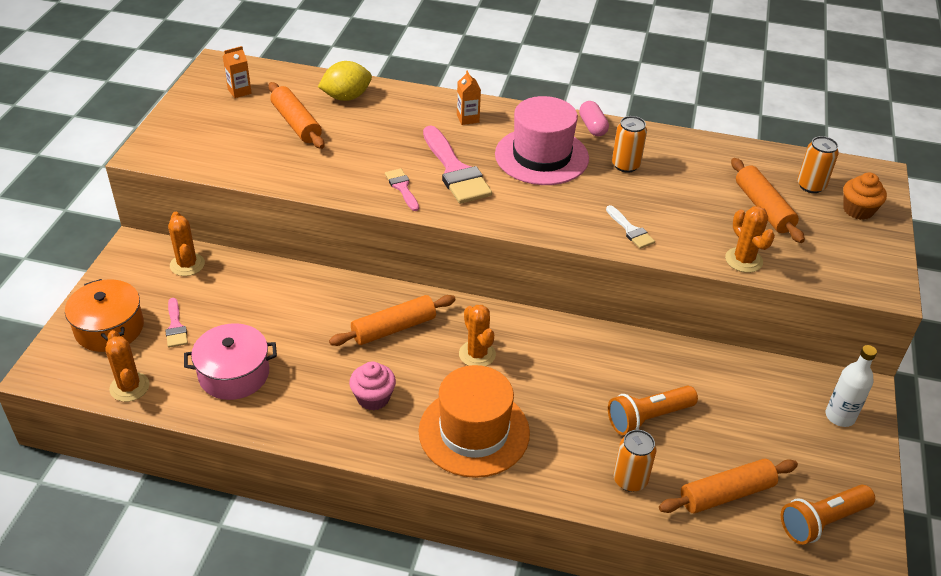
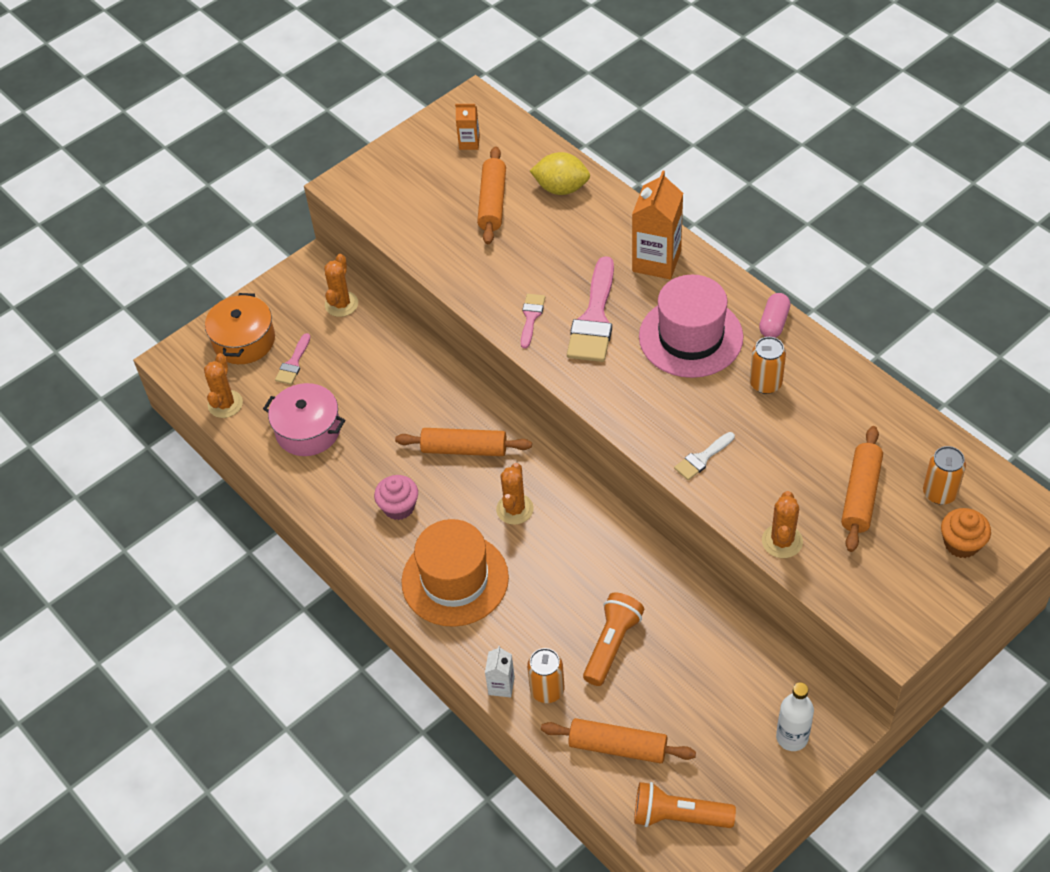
camera: 40 degrees right, 10 degrees up
orange carton [457,71,481,125] -> orange carton [632,170,683,279], size x1.93
white brush [606,205,655,249] -> white brush turned 45 degrees clockwise [674,432,735,480]
orange flashlight [608,386,698,435] -> orange flashlight turned 105 degrees clockwise [583,592,644,686]
none -> white carton [485,646,515,697]

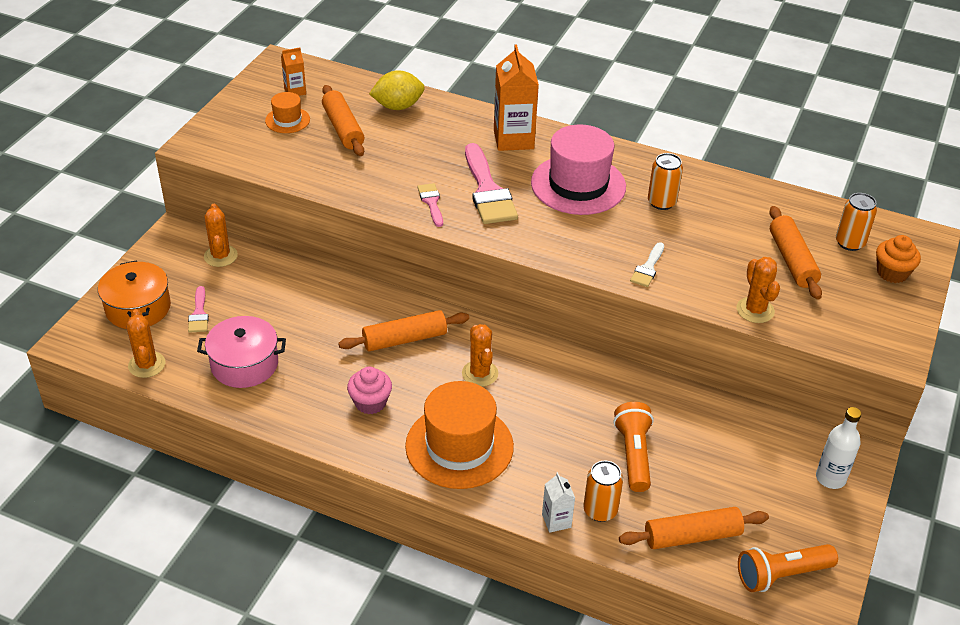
camera: 30 degrees left, 10 degrees down
pink capsule [759,293,791,338] -> none
none -> orange hat [265,92,310,133]

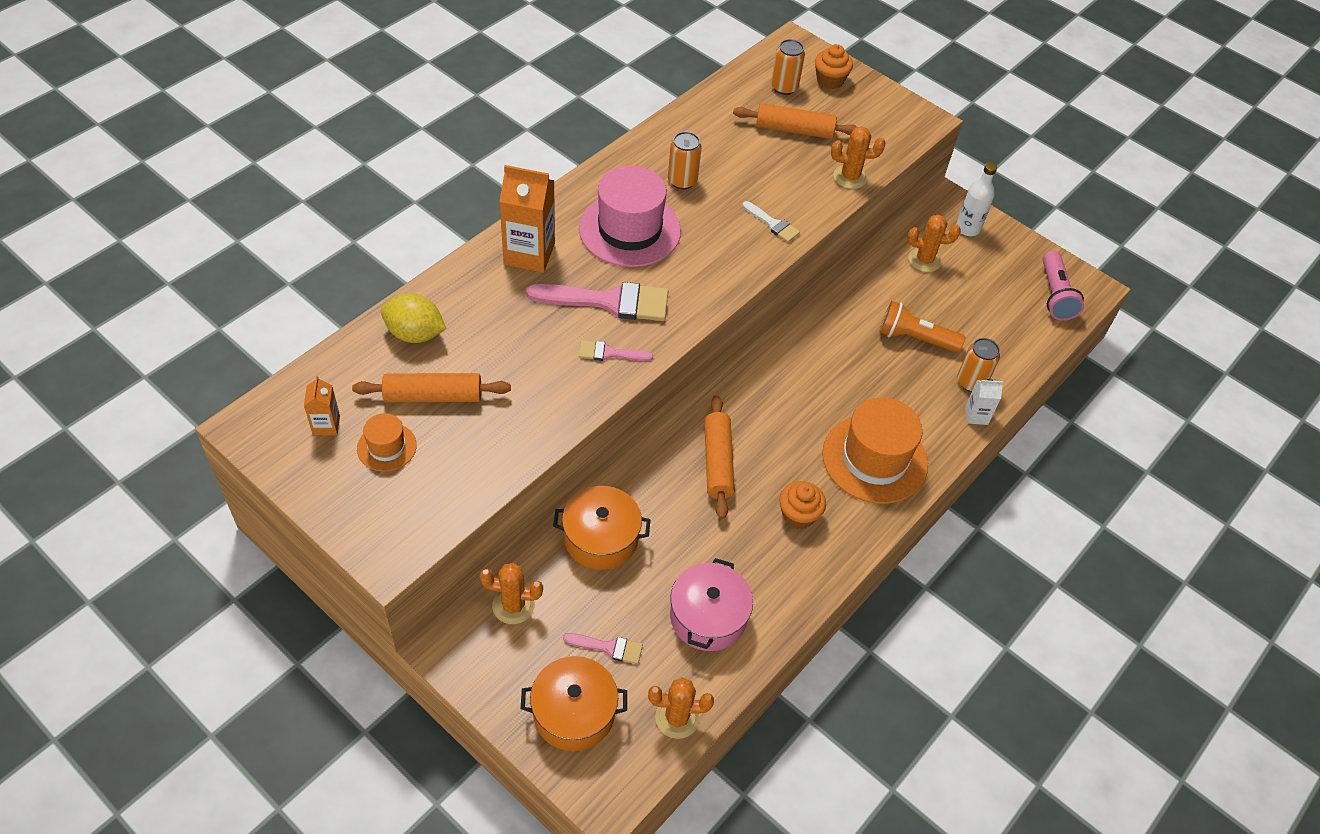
camera: 75 degrees left, 10 degrees up
pink cupcake [347,367,392,414] -> orange cupcake [779,481,826,529]
yellow lemon [369,70,425,110] -> yellow lemon turned 75 degrees counterclockwise [381,293,446,343]
orange cactus [462,324,498,387] -> orange cactus moved to [907,214,961,272]
orange rolling pin [619,507,769,549] -> none
orange flashlight [738,544,838,592] -> pink flashlight [1043,251,1084,320]
none -> orange pot [553,486,651,570]

